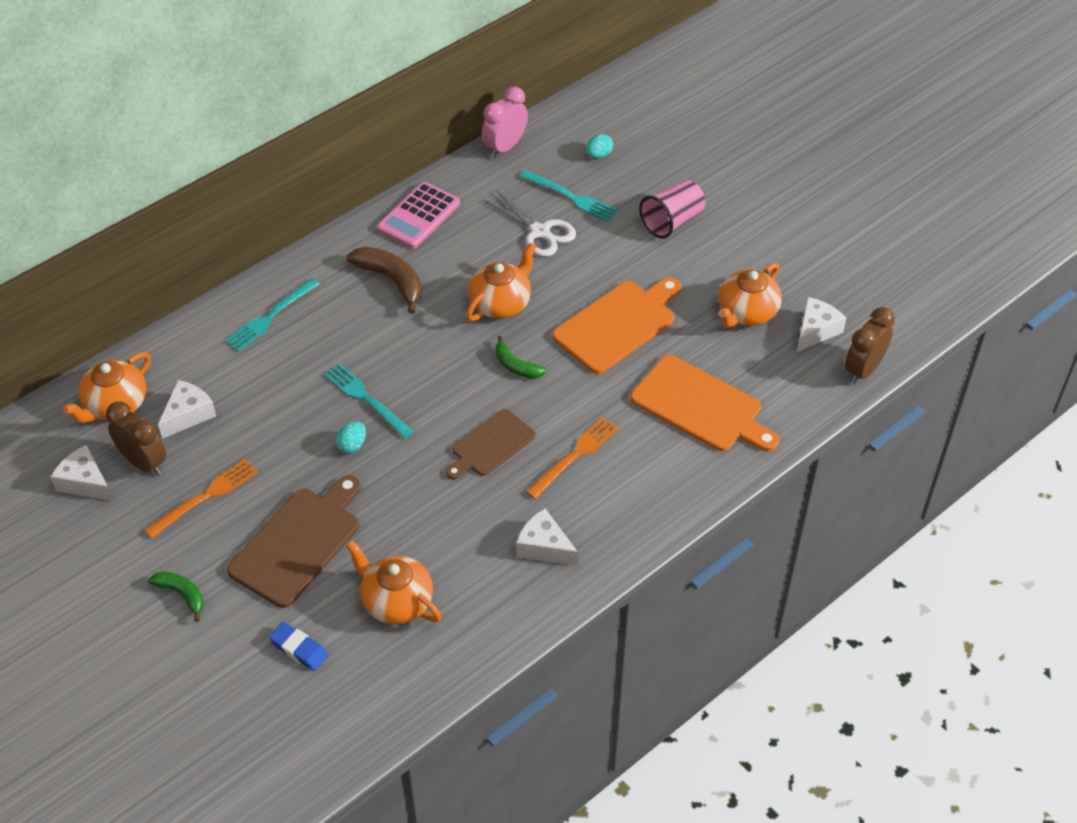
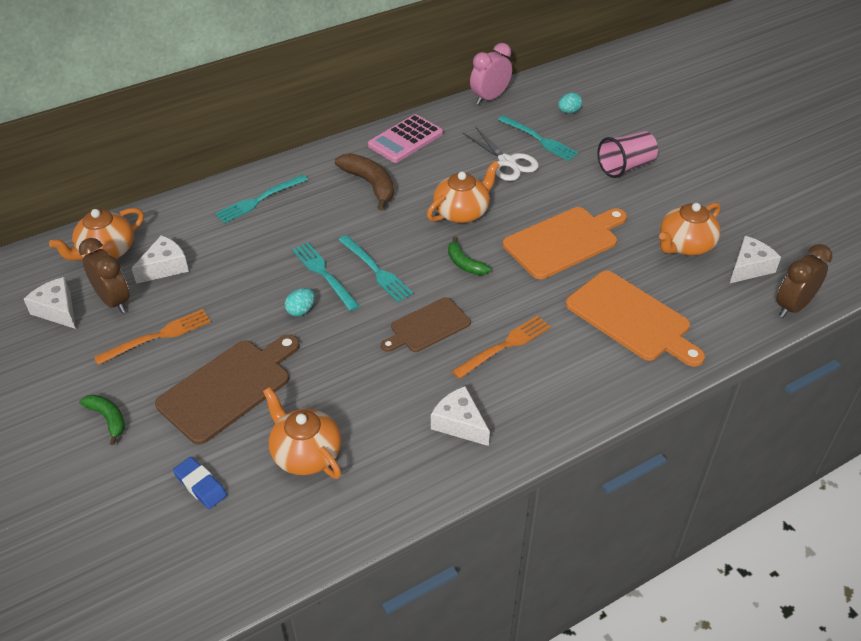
camera: 10 degrees right, 5 degrees down
none -> turquoise fork [339,235,413,302]

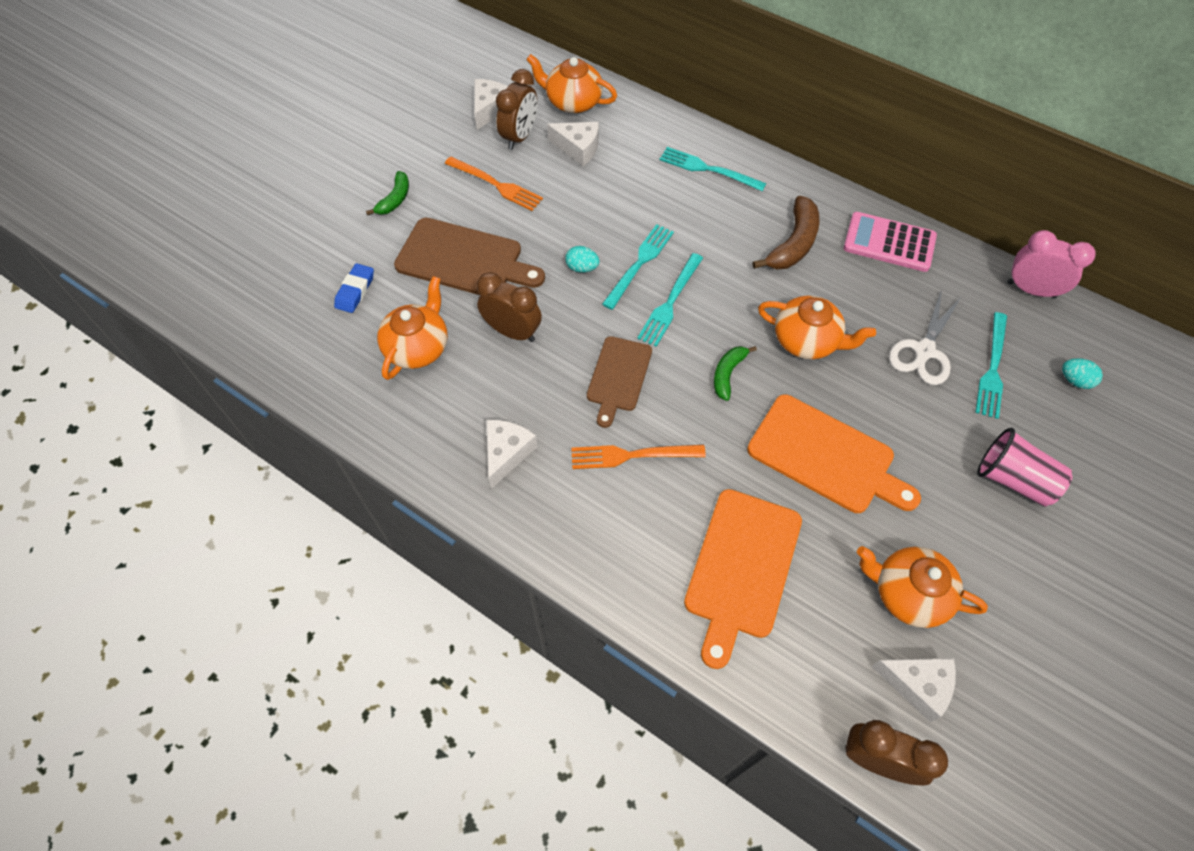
camera: 65 degrees right, 15 degrees up
brown cutting board [381,297,471,352] -> brown cutting board turned 105 degrees counterclockwise [587,336,652,428]
orange fork [452,315,551,379] -> orange fork turned 150 degrees clockwise [571,445,706,469]
none -> brown clock [477,272,542,342]

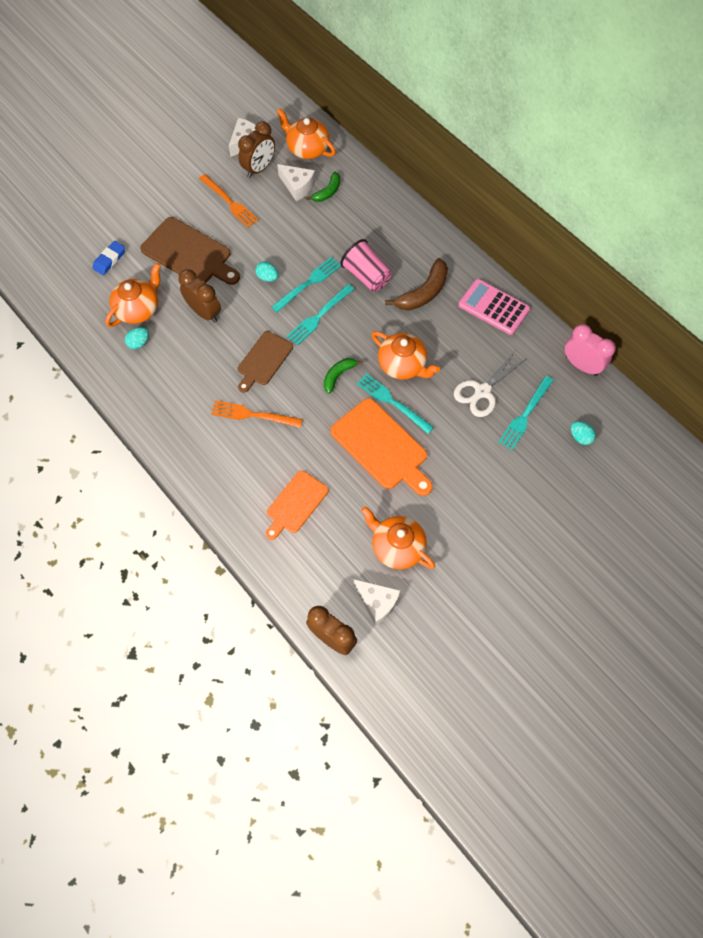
camera: 15 degrees right, 5 degrees up
green banana [366,171,409,215] -> green banana moved to [306,172,340,202]
white cheese [486,420,537,489] -> none
turquoise fork [660,147,767,191] -> turquoise fork moved to [356,373,434,434]
orange cutting board [684,489,802,669] -> orange cutting board [266,470,329,540], size x0.64
pink cup [977,428,1072,507] -> pink cup moved to [340,239,392,292]
none -> turquoise egg [125,327,149,349]

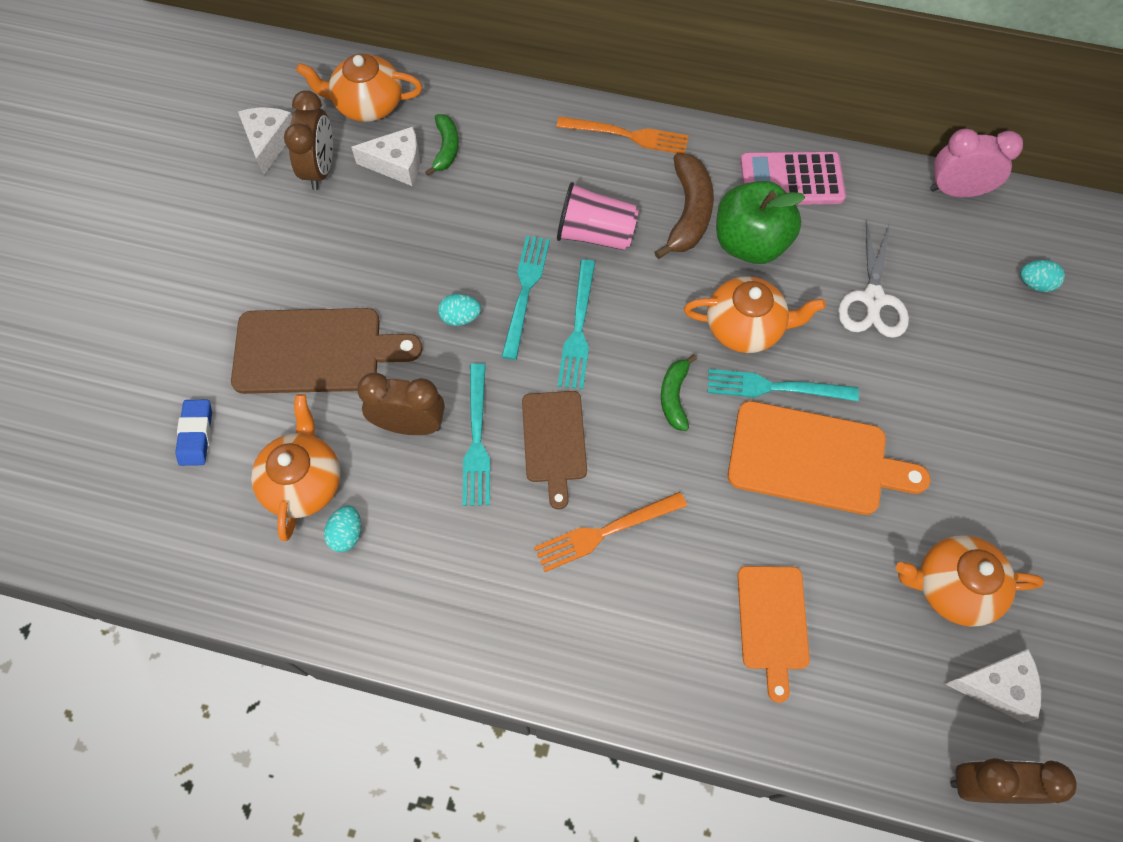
camera: 35 degrees left, 0 degrees up
orange fork [199,174,259,228] -> orange fork moved to [557,116,689,154]
turquoise fork [498,376,554,450] -> turquoise fork moved to [463,363,490,506]
none -> green apple [716,181,805,264]

